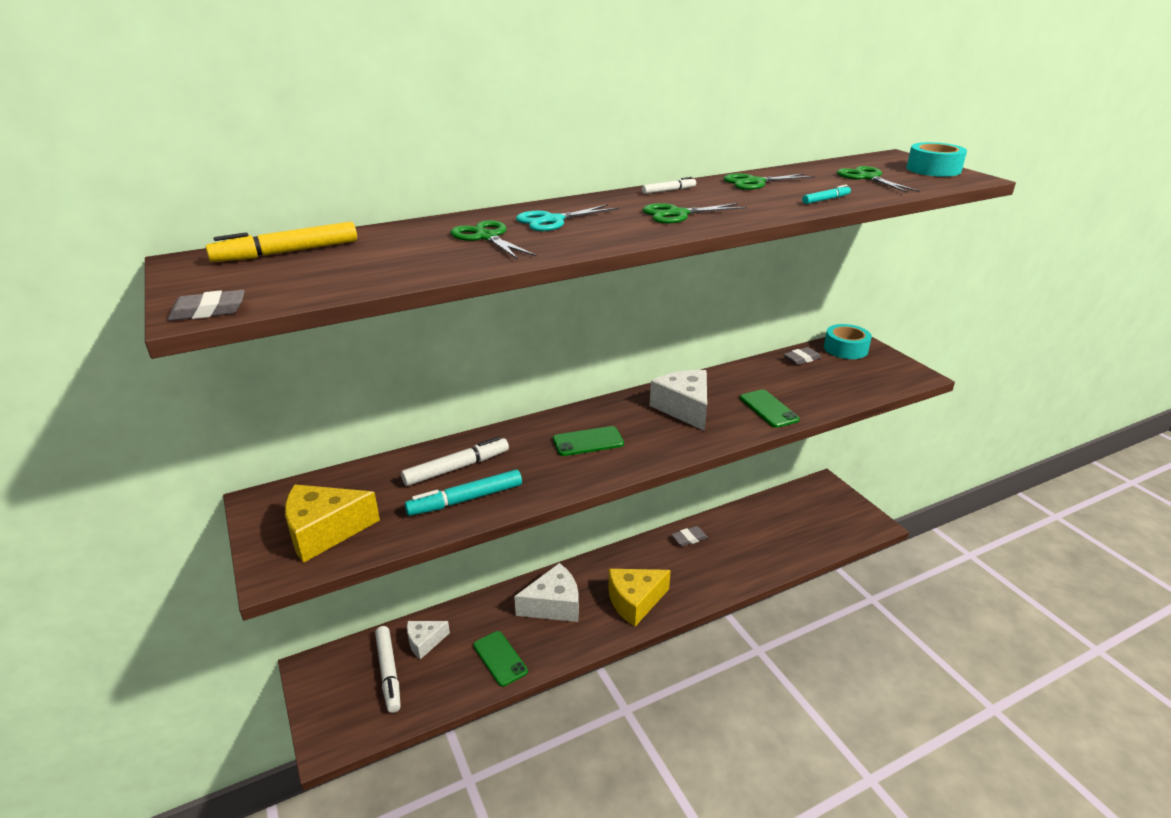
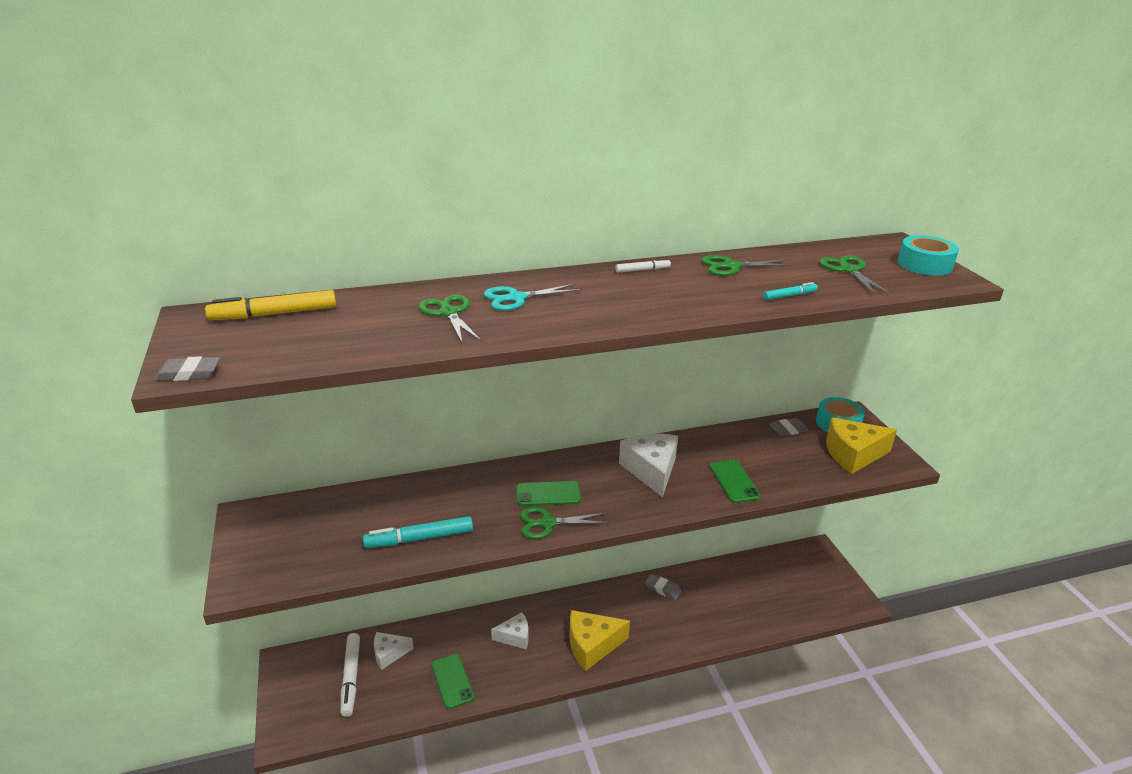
camera: 10 degrees right, 0 degrees up
yellow cheese [285,485,380,563] -> yellow cheese moved to [826,417,897,474]
white marker [401,437,509,486] -> none
white cheese [514,563,579,622] -> white cheese [491,612,529,649], size x0.62
green scissors [643,203,747,223] -> green scissors moved to [520,507,609,539]
grey eraser [671,526,708,546] -> grey eraser turned 45 degrees clockwise [645,574,681,600]

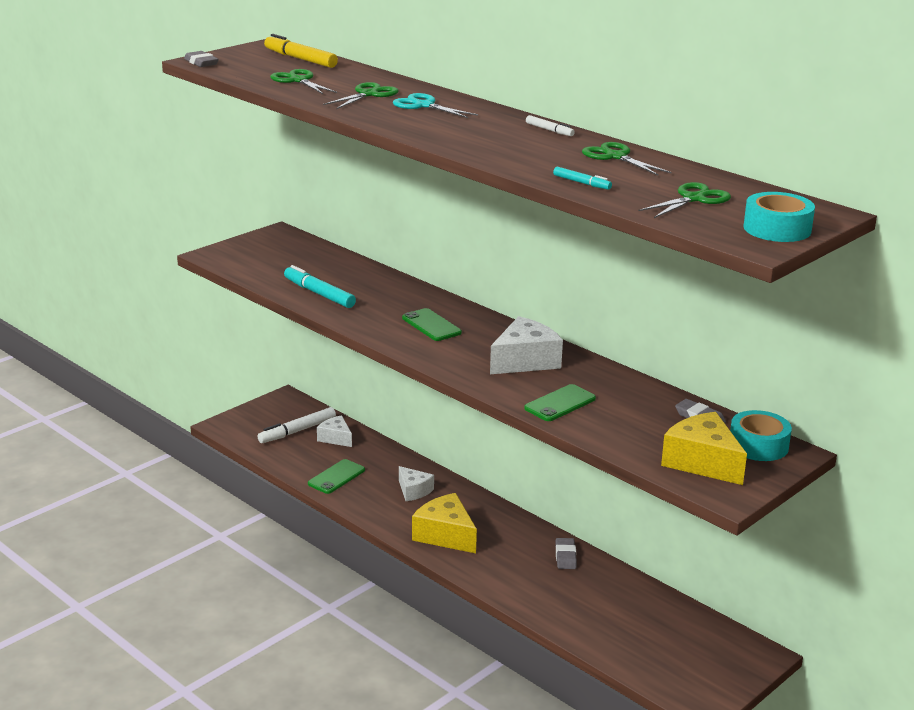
camera: 60 degrees right, 5 degrees down
green scissors [520,507,609,539] -> green scissors moved to [270,69,337,94]

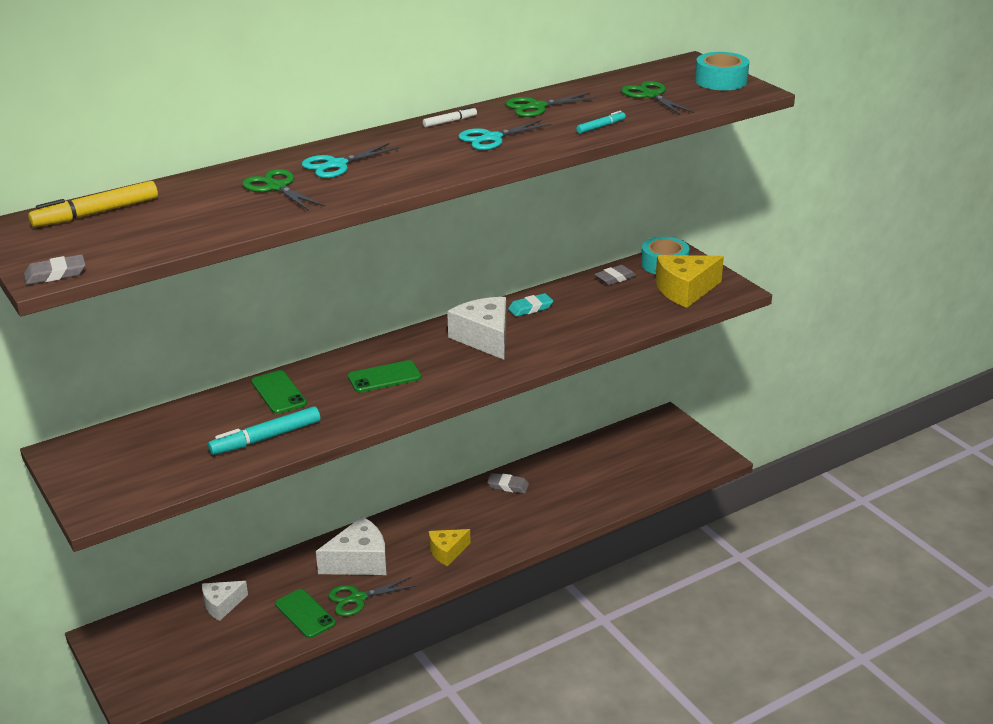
camera: 75 degrees left, 5 degrees up
white marker [257,407,336,443] -> none
green scissors [270,69,337,94] -> green scissors moved to [328,577,417,616]
white cheese [399,466,434,501] -> white cheese [316,516,387,575], size x1.62
yellow cheese [412,493,477,553] -> yellow cheese [429,529,471,566], size x0.62
green phone [524,384,596,421] -> green phone moved to [251,370,307,414]
none -> turquoise scissors [458,120,552,150]
none -> turquoise eraser [508,293,553,317]

